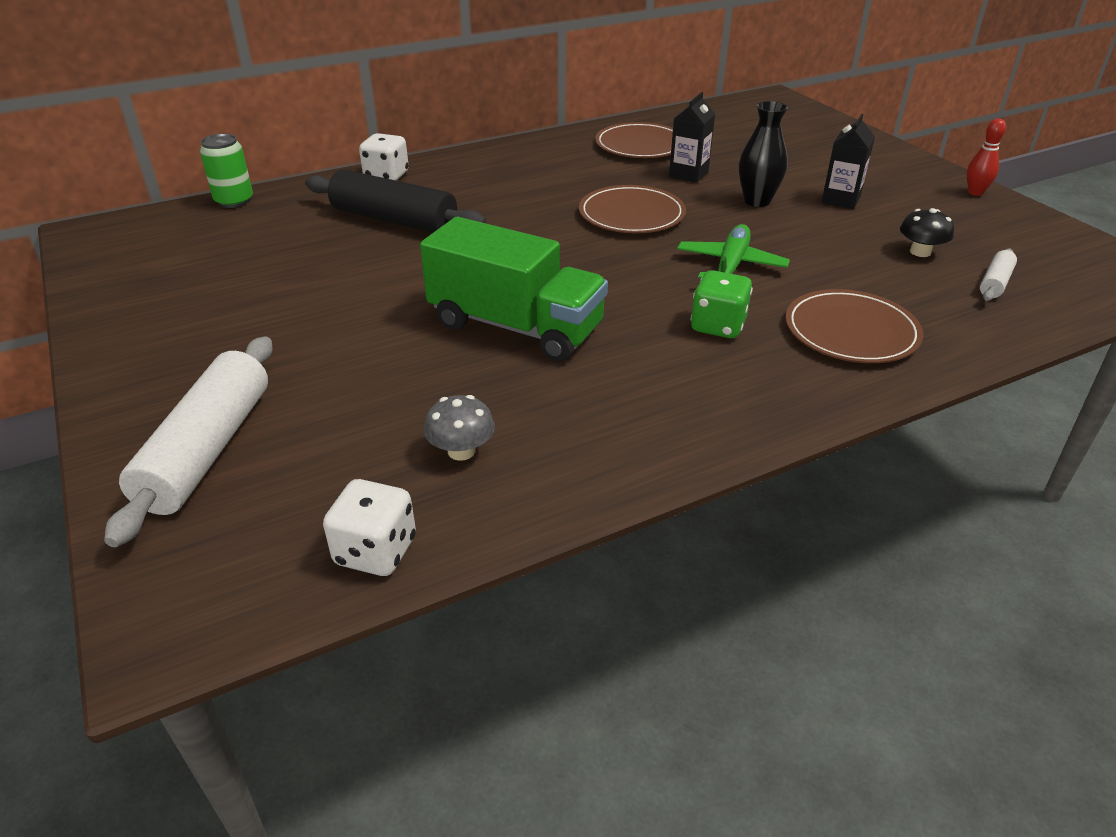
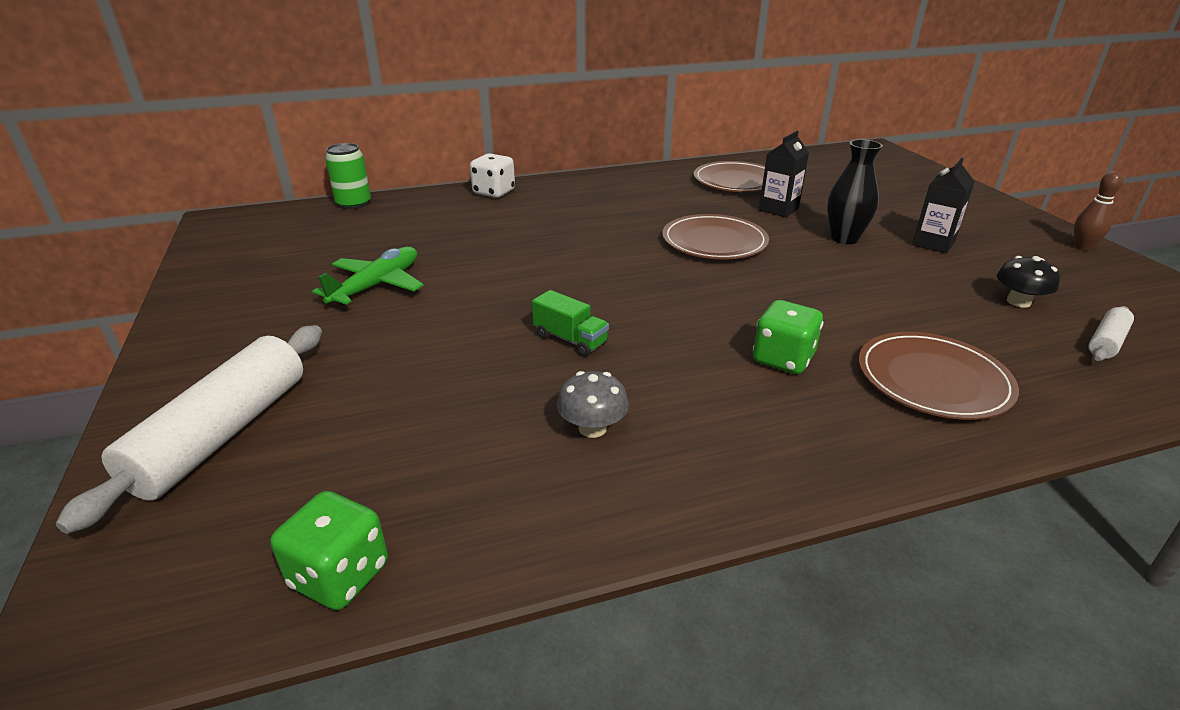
camera: 10 degrees right, 5 degrees down
black rolling pin [305,169,486,233] -> none
white dice [323,479,416,576] -> green dice [270,491,388,610]
green truck [420,217,608,362] -> green truck [532,290,609,356], size x0.43
grey mushroom [424,395,495,461] -> grey mushroom moved to [557,371,629,438]
green plane [677,224,790,278] -> green plane moved to [312,247,424,305]
red bowling pin [967,119,1006,196] -> brown bowling pin [1074,171,1123,250]

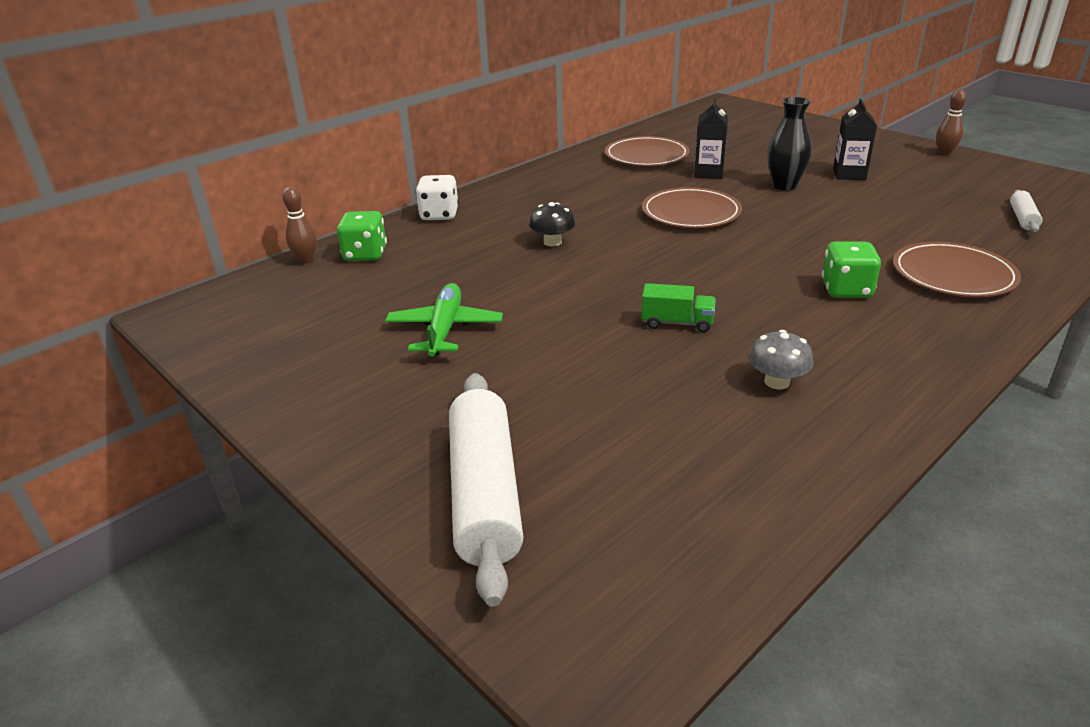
camera: 25 degrees left, 0 degrees up
green dice [270,491,388,610] -> green dice moved to [337,211,387,261]
green can [325,143,371,209] -> brown bowling pin [282,187,317,264]
black mushroom [997,256,1060,308] -> black mushroom moved to [529,202,575,246]

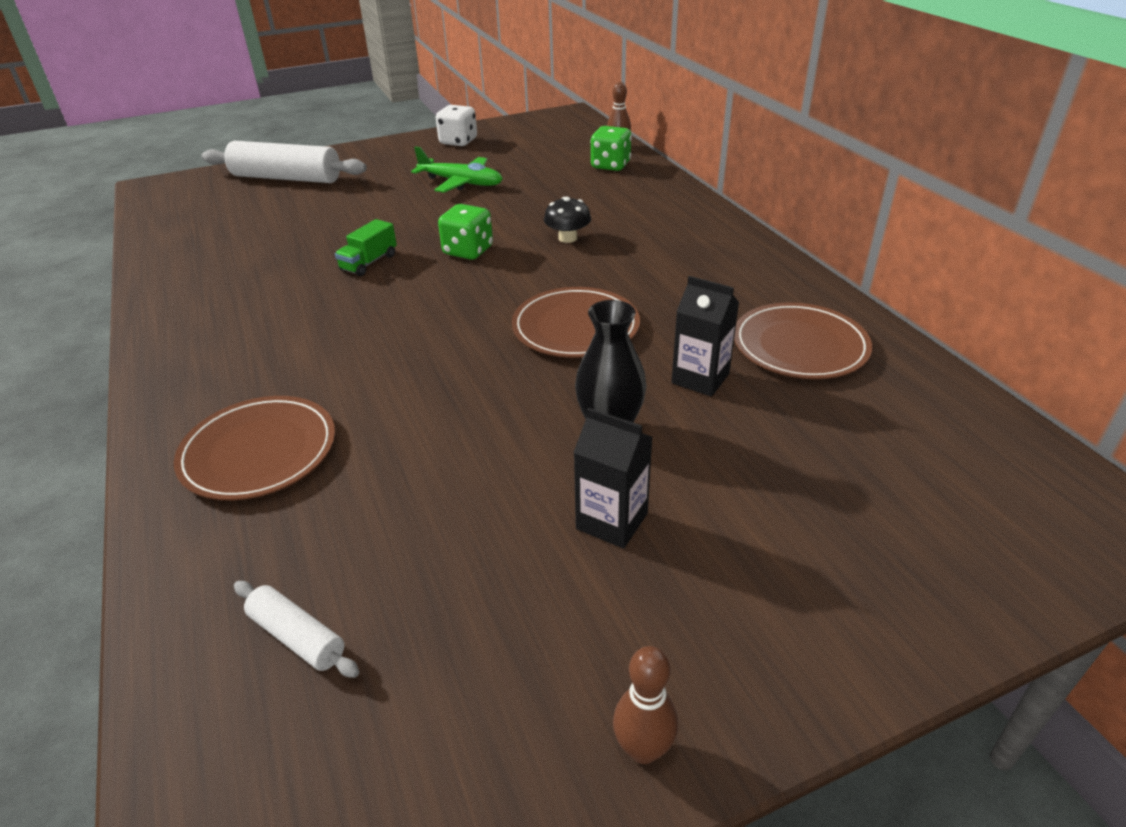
camera: 110 degrees right, 5 degrees up
white dice [416,175,459,220] -> white dice moved to [436,105,477,146]
grey mushroom [749,330,813,389] -> none
green dice [822,241,881,298] -> green dice moved to [438,204,493,260]

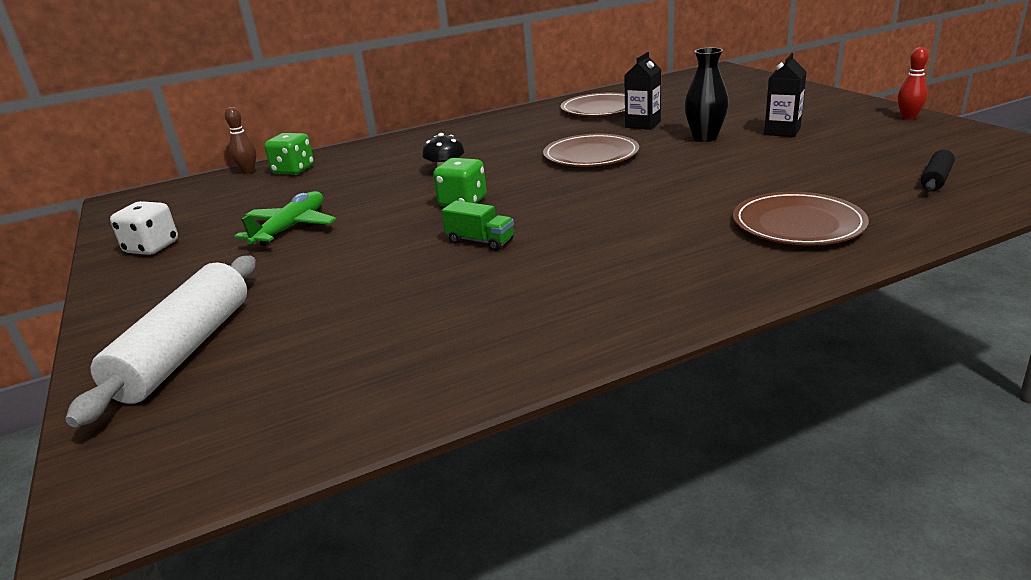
camera: 90 degrees left, 10 degrees down
white rolling pin [234,581,359,678] -> black rolling pin [921,150,955,191]
brown bowling pin [613,646,678,764] -> red bowling pin [898,47,929,119]

